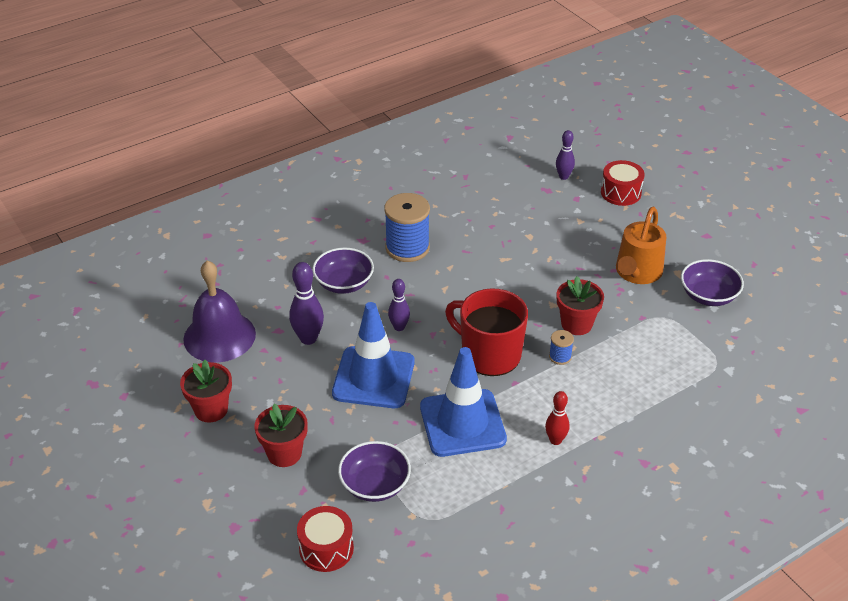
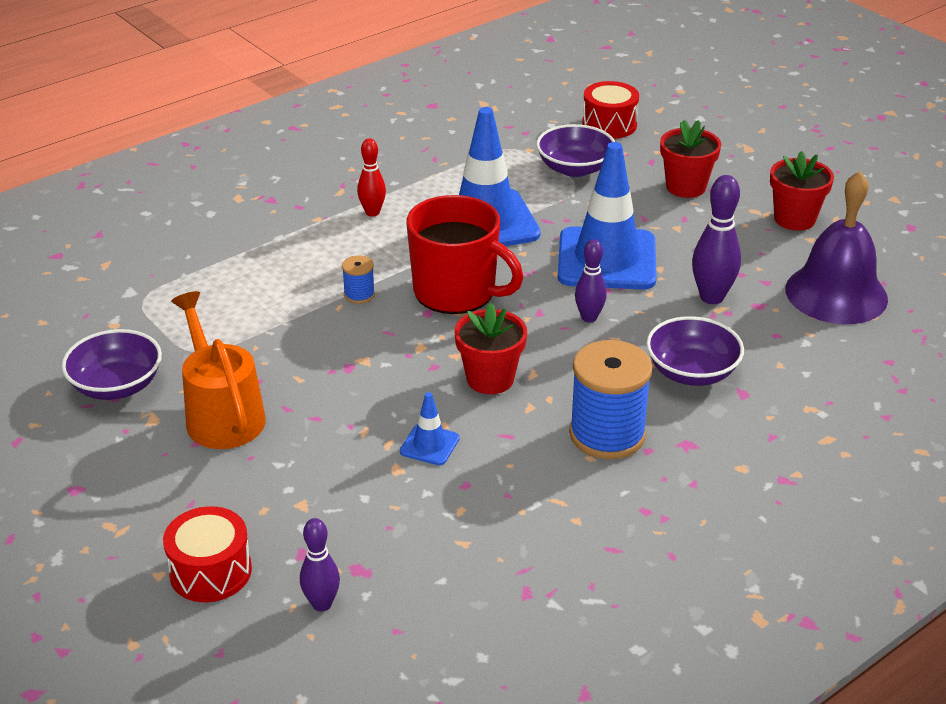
camera: 175 degrees right, 5 degrees down
red flower pot [557,276,604,335] -> red flower pot moved to [454,302,527,394]
orange watering can [616,207,666,284] -> orange watering can turned 45 degrees counterclockwise [171,291,266,449]
none -> blue traffic cone [400,392,460,465]

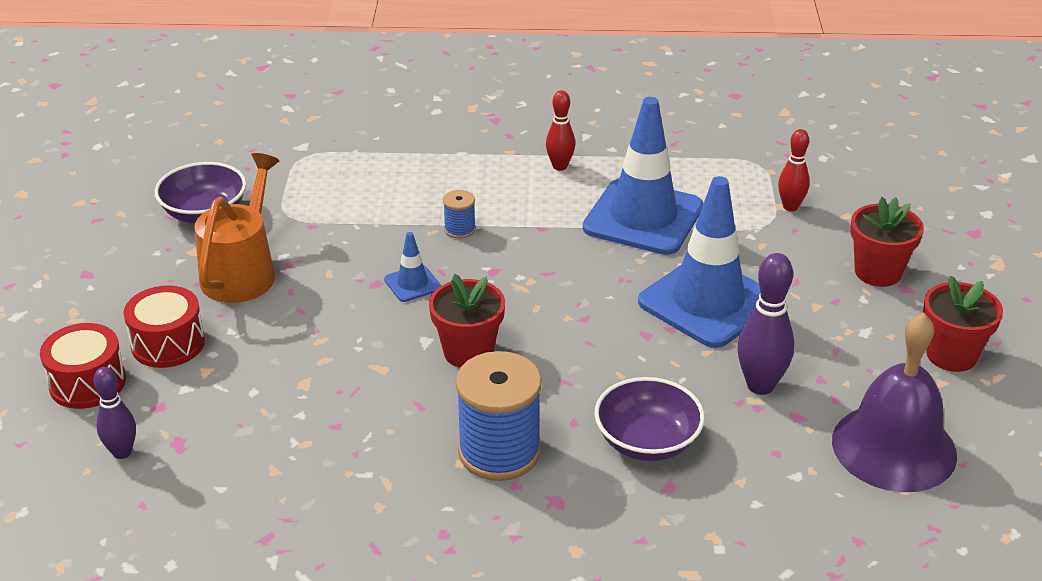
camera: 40 degrees right, 0 degrees up
blue traffic cone [400,392,460,465] -> blue traffic cone moved to [384,232,441,302]
red mug [406,195,524,314] -> none
purple bowl [536,124,615,177] -> red bowling pin [778,129,810,211]
purple bowling pin [575,239,607,323] -> none
red drum [582,81,639,139] -> red drum moved to [123,285,205,368]

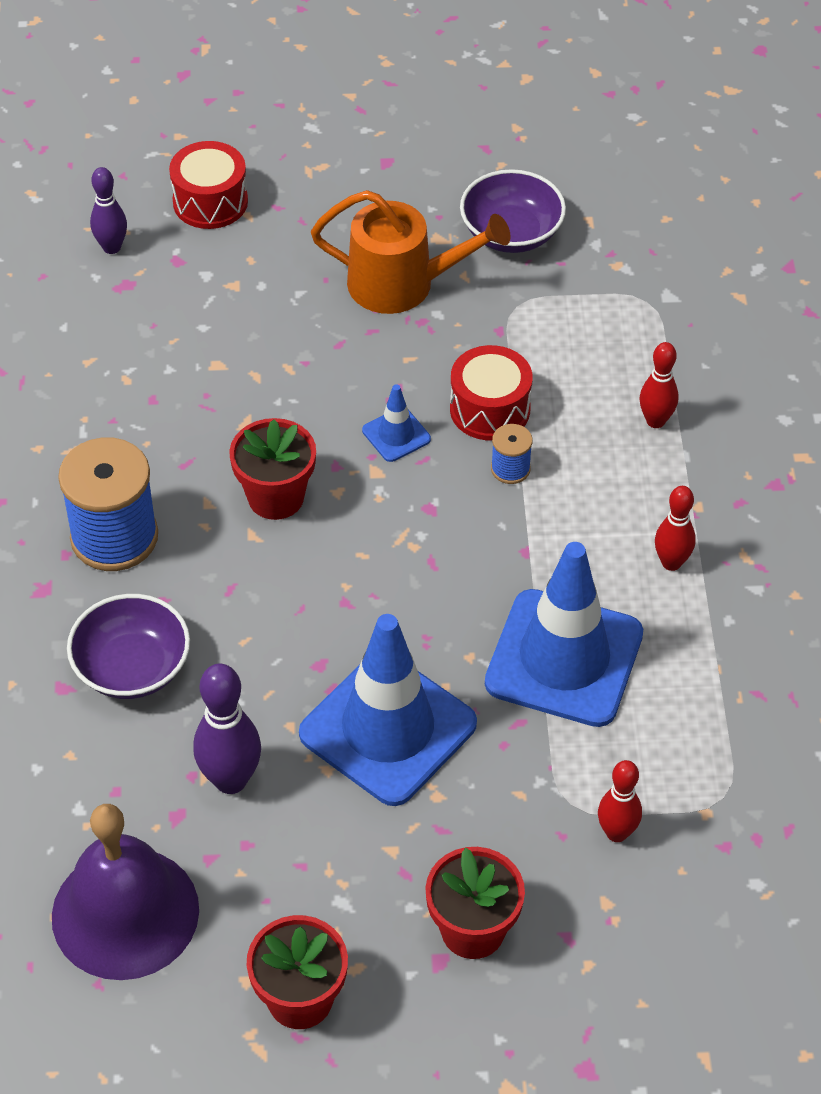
camera: 85 degrees right, 15 degrees up
red drum [123,285,205,368] -> red drum moved to [450,345,533,441]
none -> red bowling pin [639,342,679,428]

